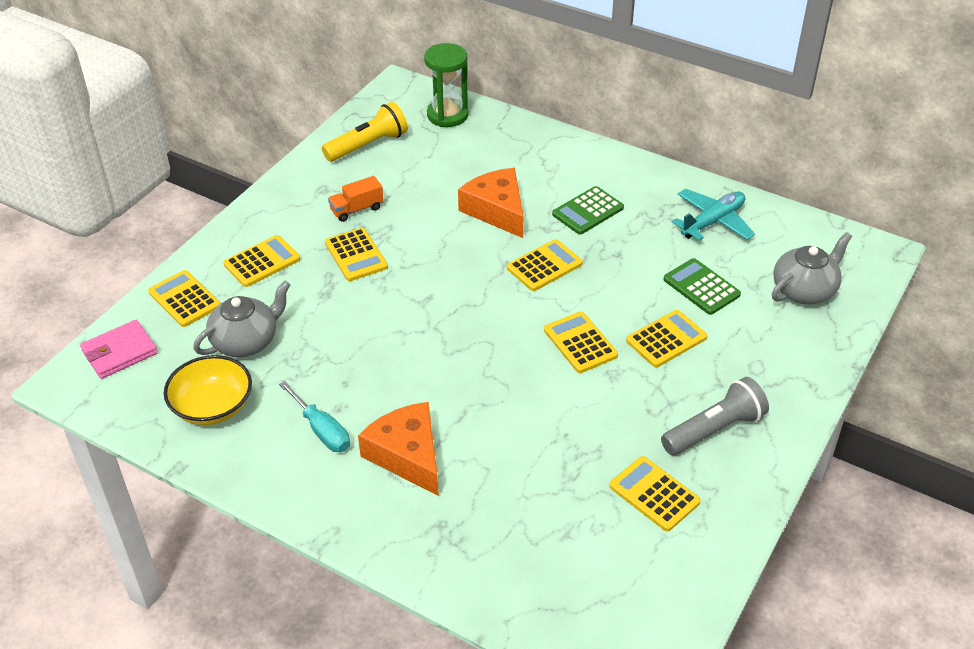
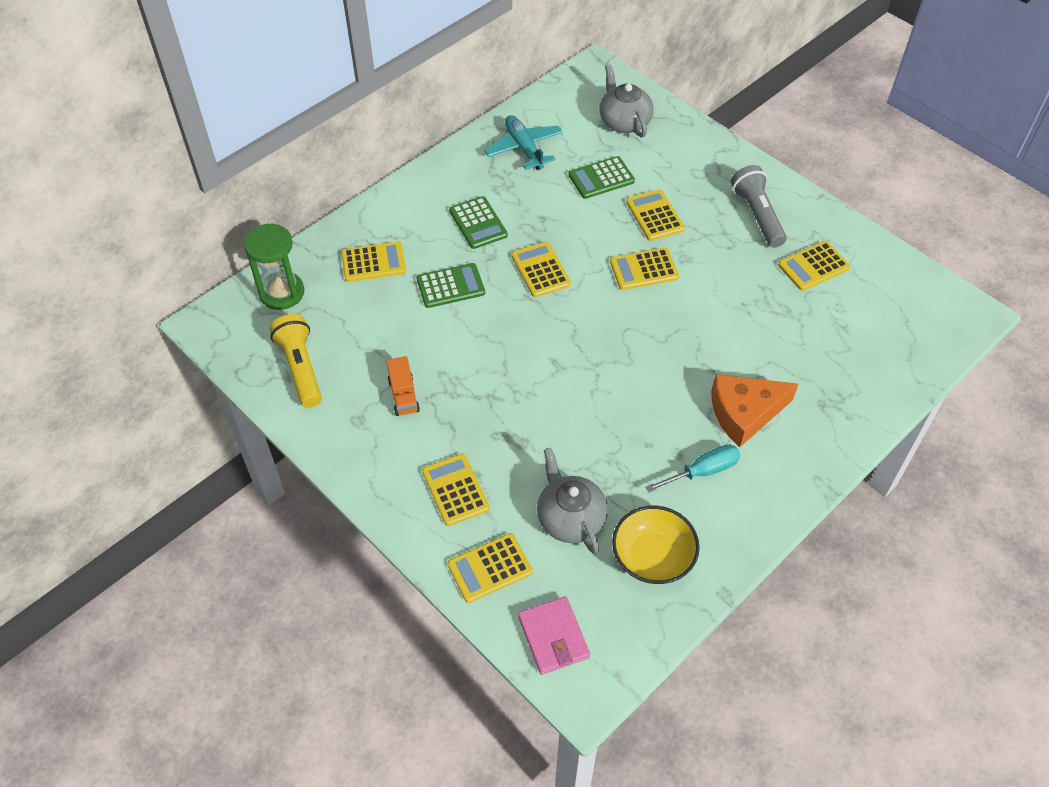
camera: 75 degrees left, 10 degrees up
yellow calculator [325,228,388,281] -> yellow calculator moved to [341,242,406,282]
orange cheese [458,168,524,238] -> green calculator [416,263,485,308]

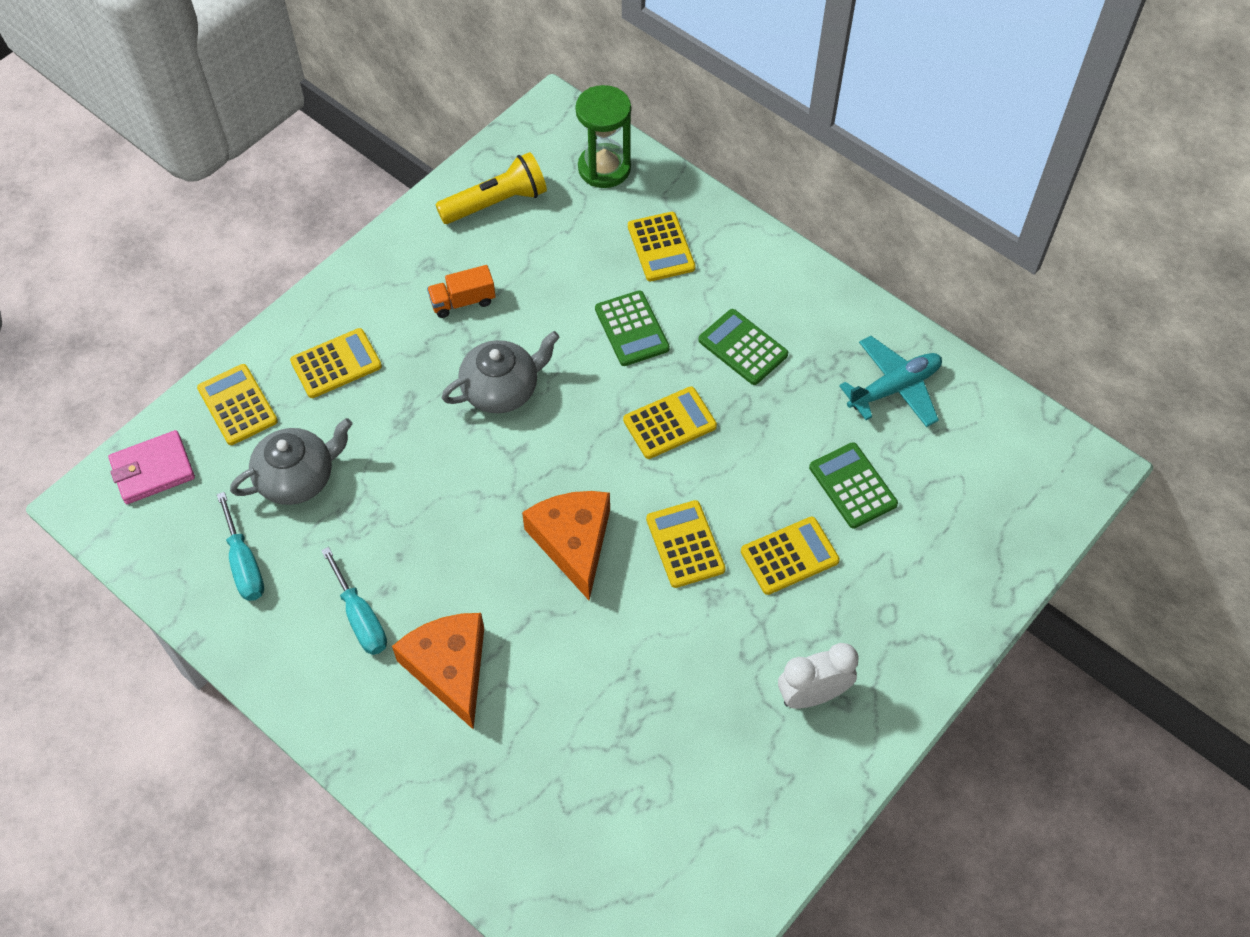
camera: 85 degrees right, 5 degrees up
green calculator [449,196,508,249] -> green calculator turned 75 degrees clockwise [698,309,788,385]
grey teapot [599,64,654,138] -> grey teapot moved to [442,331,560,413]
yellow bowl [612,506,700,584] -> turquoise screwdriver [217,492,264,601]
grey flashlight [731,165,787,248] -> white clock [778,643,859,709]
yellow calculator [778,241,850,291] -> none
none -> orange cheese [522,491,610,600]

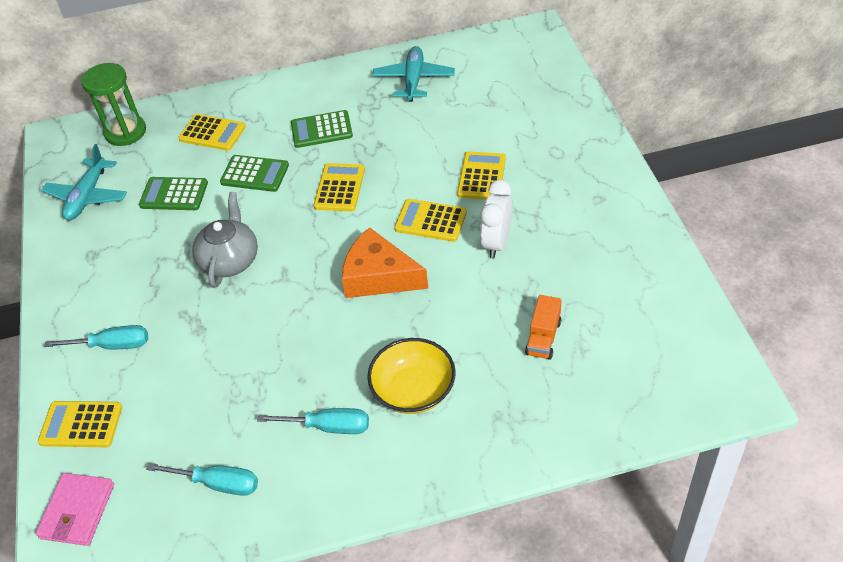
camera: 50 degrees left, 10 degrees down
grey teapot [230,418,352,505] -> none
yellow calculator [290,328,382,398] -> turquoise screwdriver [44,325,148,349]
orange cheese [392,613,484,730] -> yellow bowl [367,338,456,414]
orange truck [427,265,496,318] -> orange truck moved to [525,295,561,360]
yellow flashlight [435,152,547,224] -> turquoise plane [41,144,127,220]
white clock [778,643,859,709] -> white clock moved to [480,180,512,259]
green calculator [809,442,898,529] -> green calculator moved to [139,177,208,210]

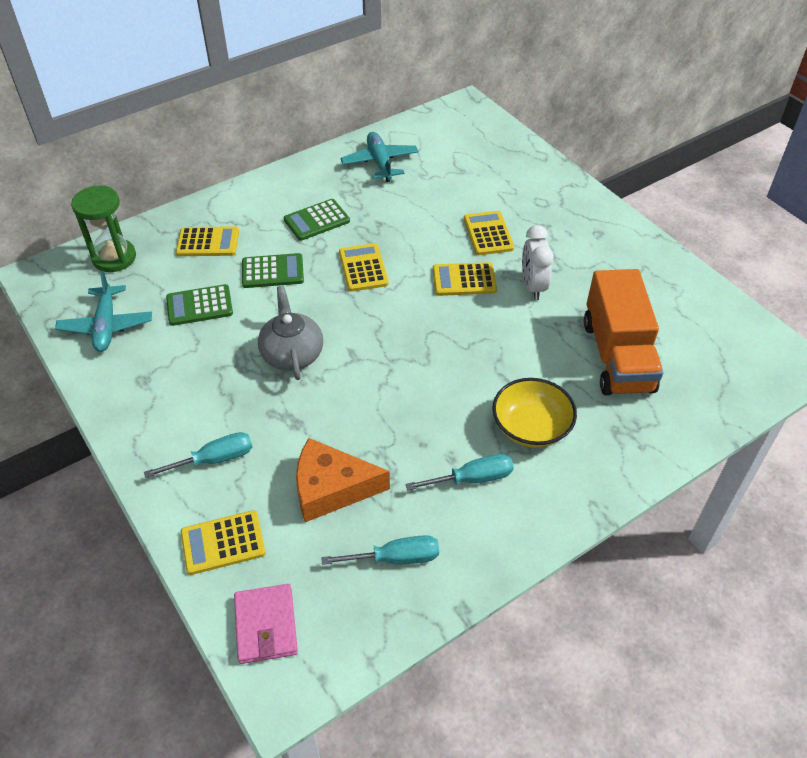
camera: 25 degrees left, 0 degrees up
orange cheese [342,227,428,298] -> orange cheese moved to [296,438,390,522]
orange truck [525,295,561,360] -> orange truck [584,269,663,396], size x2.21

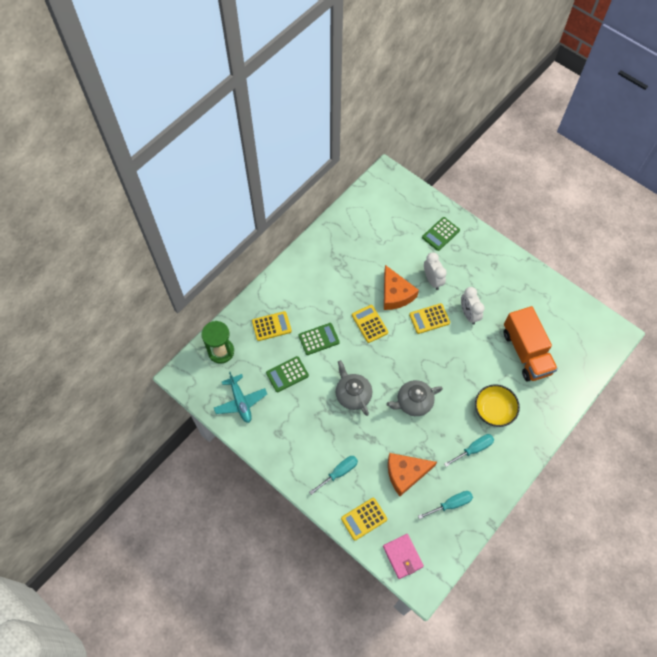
camera: 15 degrees left, 15 degrees up
green calculator [284,199,350,241] -> green calculator moved to [422,217,460,251]
turquoise plane [340,132,419,182] -> none
yellow calculator [464,211,514,255] -> white clock [424,252,447,290]
none -> orange cheese [384,265,419,310]
none -> grey teapot [386,380,443,416]

